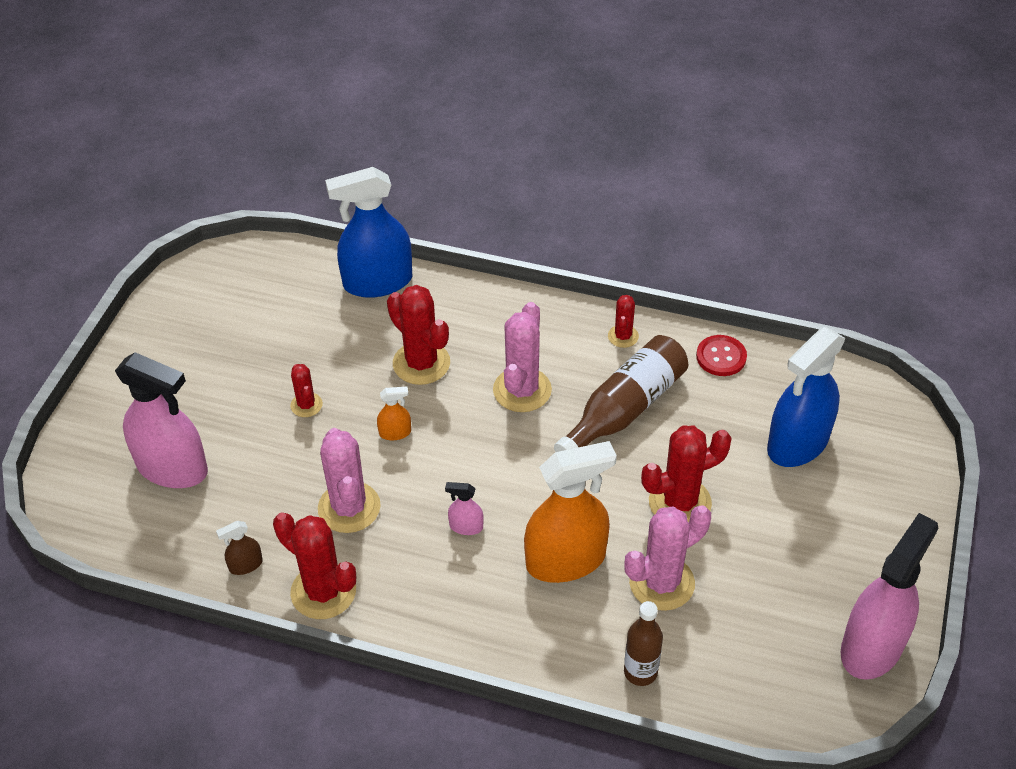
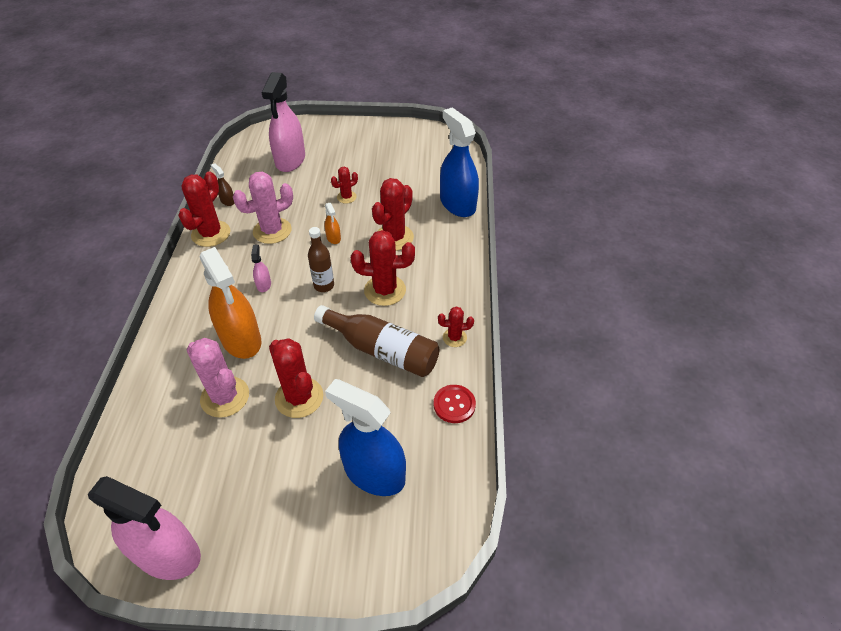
camera: 75 degrees right, 0 degrees up
pink cactus [493,302,552,412] -> red cactus [351,230,415,306]
brown bottle [624,601,663,686] -> brown bottle moved to [308,227,334,292]

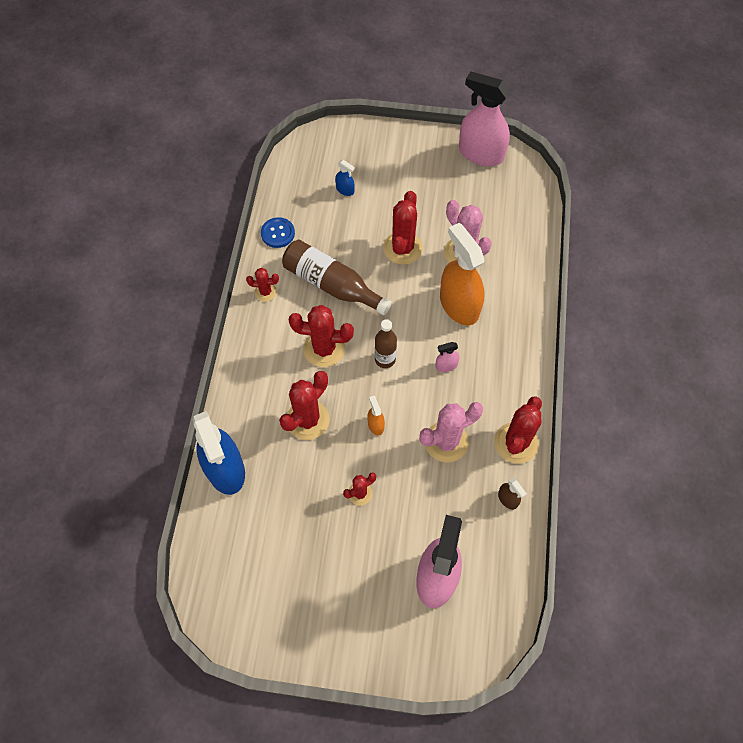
camera: 175 degrees left, 15 degrees up
pink spray bottle [251,244,271,292] -> pink spray bottle turned 75 degrees clockwise [435,342,459,372]
red cactus [269,338,323,418] -> red cactus turned 45 degrees clockwise [383,191,423,265]
blue spray bottle [325,379,406,496] -> blue spray bottle [335,160,355,196], size x0.42
red button [434,385,476,423] -> blue button [261,217,295,248]

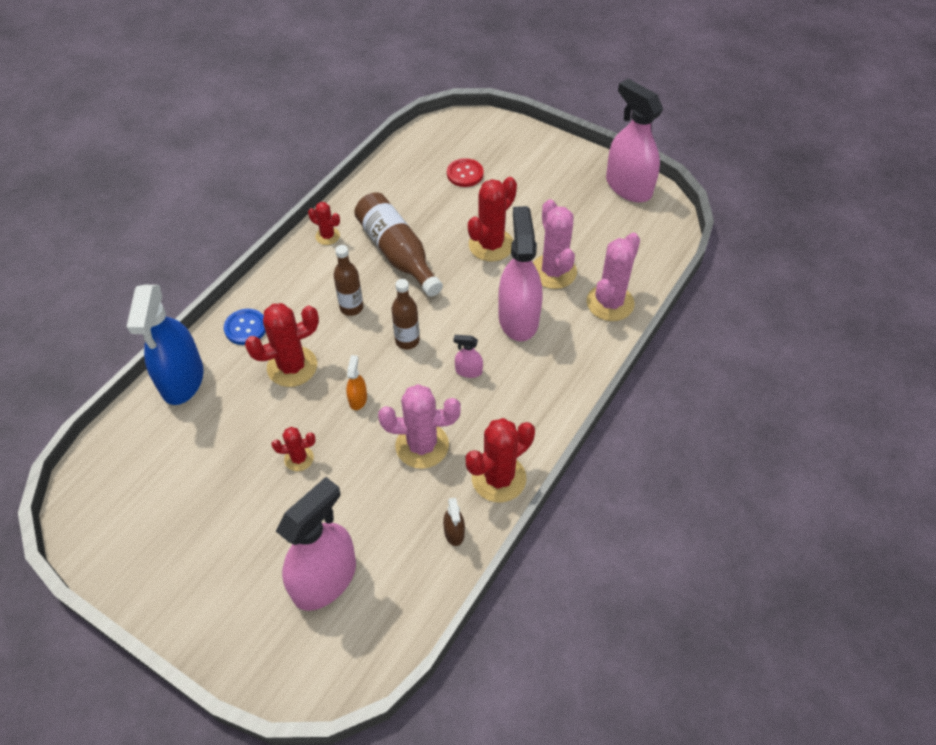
camera: 25 degrees right, 10 degrees down
blue button [261,217,295,248] -> blue button moved to [224,309,266,345]
red cactus [289,305,354,367] -> brown bottle [333,245,363,316]
blue spray bottle [335,160,355,196] -> red button [447,158,484,187]
orange spray bottle [440,223,485,325] -> pink spray bottle [499,206,542,341]
none -> pink cactus [587,233,640,321]

